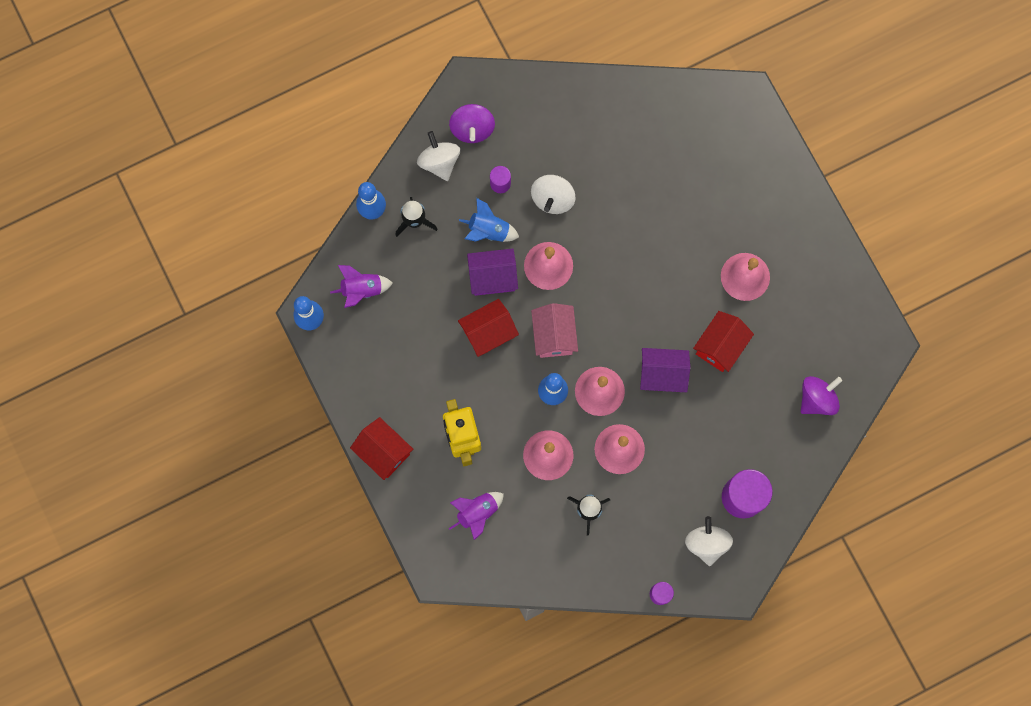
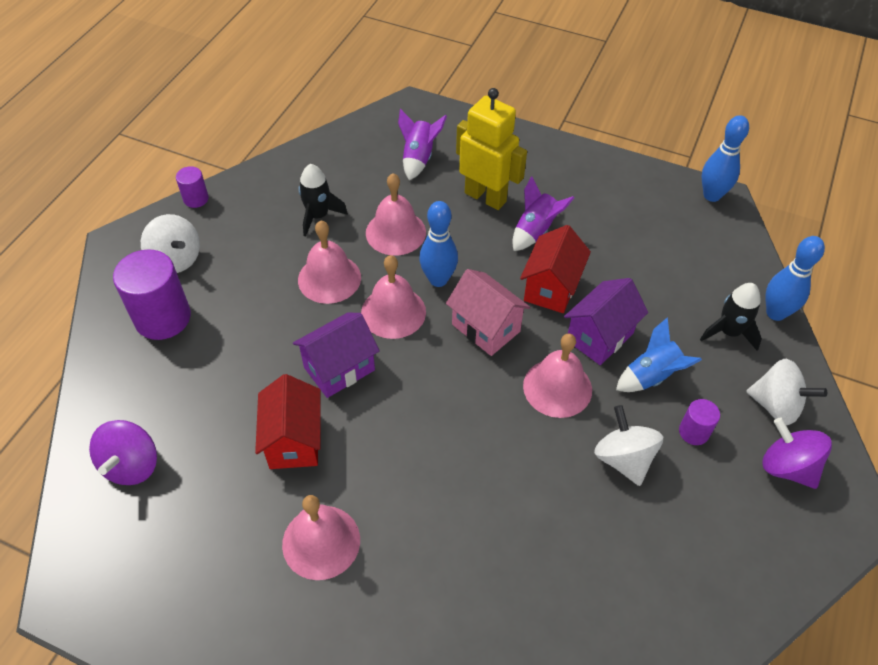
camera: 140 degrees right, 25 degrees down
purple rocket [330,265,393,308] -> purple rocket moved to [512,176,574,251]
red house [350,417,414,480] -> none

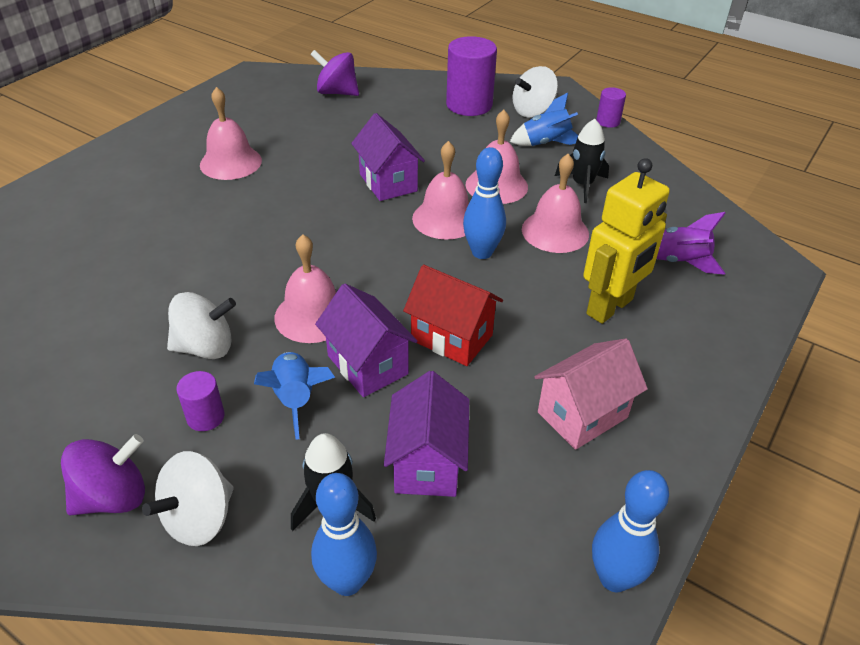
camera: 100 degrees right, 10 degrees down
red house [255,374,321,469] -> none
pink house [446,269,531,356] -> pink house moved to [534,338,648,450]
purple rocket [512,176,574,251] -> none
none -> purple house [384,371,469,497]
none -> blue rocket [510,92,578,146]

